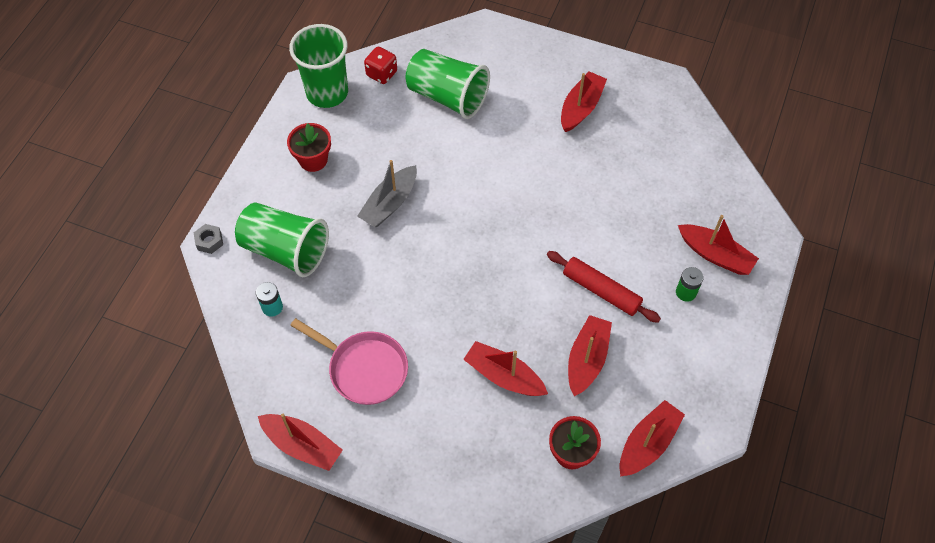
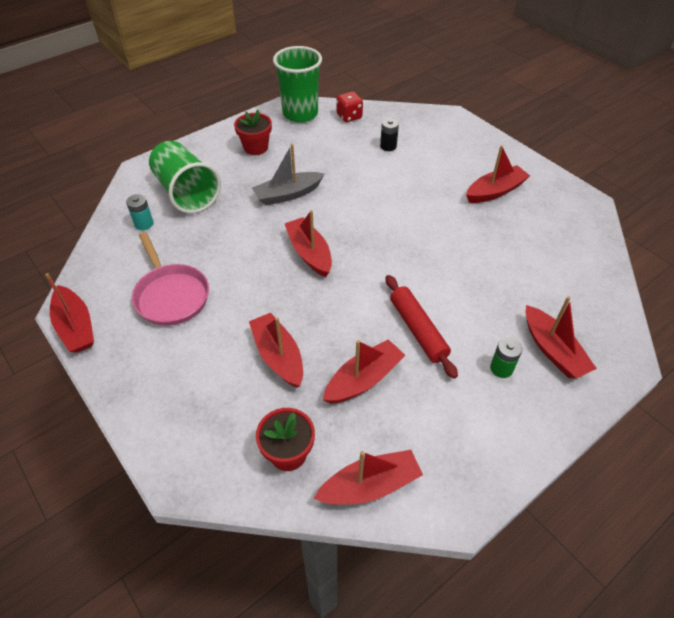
camera: 30 degrees right, 10 degrees down
grey nut [194,224,223,254] -> none
green cup [406,49,490,119] -> black battery [380,118,399,151]
none -> red boat [285,210,332,277]

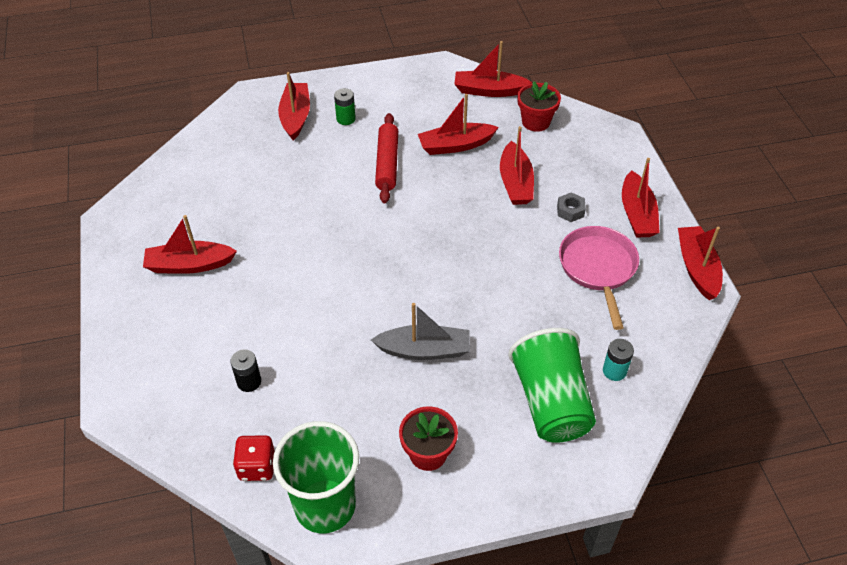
camera: 155 degrees left, 0 degrees up
red boat [285,210,332,277] -> red boat moved to [622,158,660,238]
none -> grey nut [557,192,586,222]

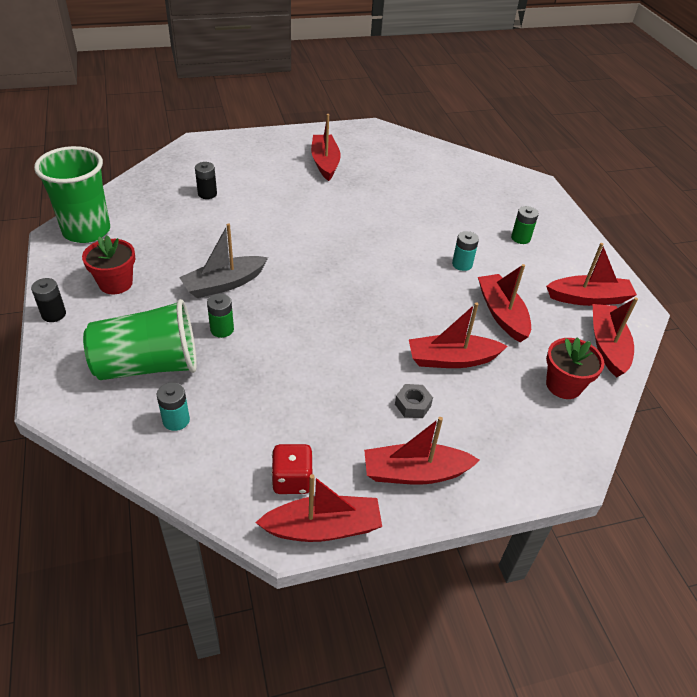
camera: 85 degrees right, 5 degrees down
red dice [233,435,275,481] -> red dice moved to [271,444,313,494]
red boat [278,72,310,141] -> red boat moved to [546,243,637,306]
grey boat [371,303,470,360] -> grey boat turned 60 degrees clockwise [179,223,268,298]
red rolling pin [375,113,398,203] -> turquoise battery [452,231,479,271]
pink pan [559,226,639,330] -> none
none -> black battery [31,278,66,322]
none -> green battery [207,293,234,338]

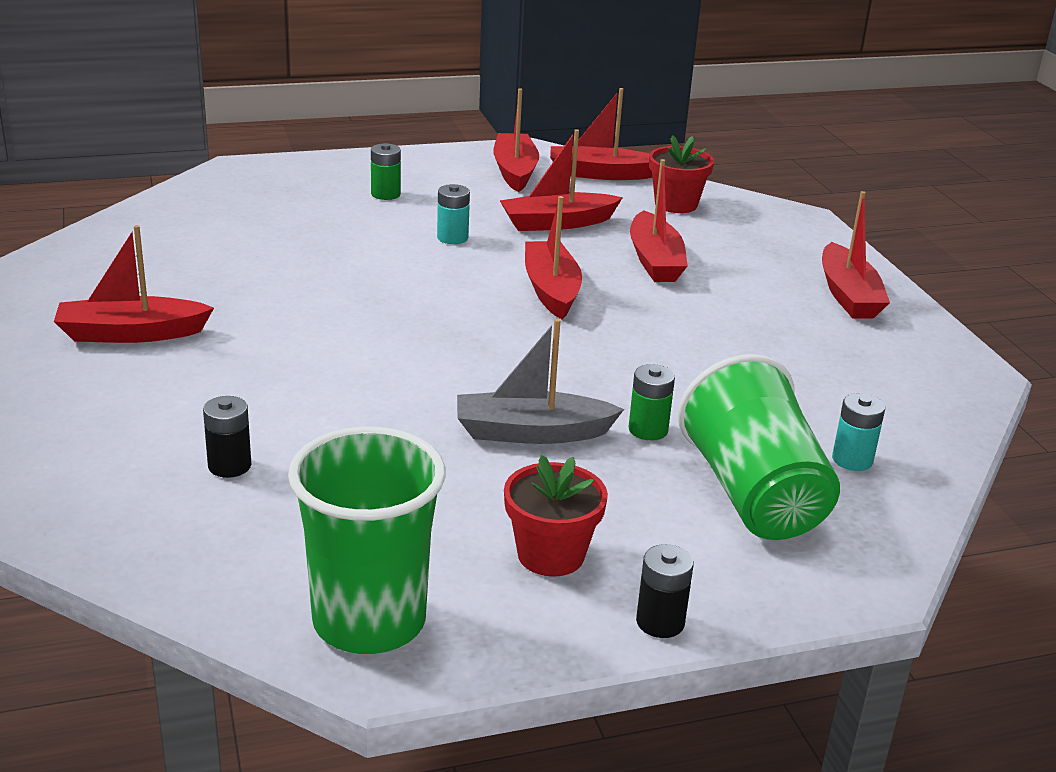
camera: 90 degrees left, 15 degrees down
grey boat [179,223,268,298] -> grey boat turned 120 degrees clockwise [457,319,624,444]
red boat [255,474,382,542] -> red boat moved to [525,196,582,320]
red dice [271,444,313,494] -> none
grey nut [395,384,433,418] -> none

